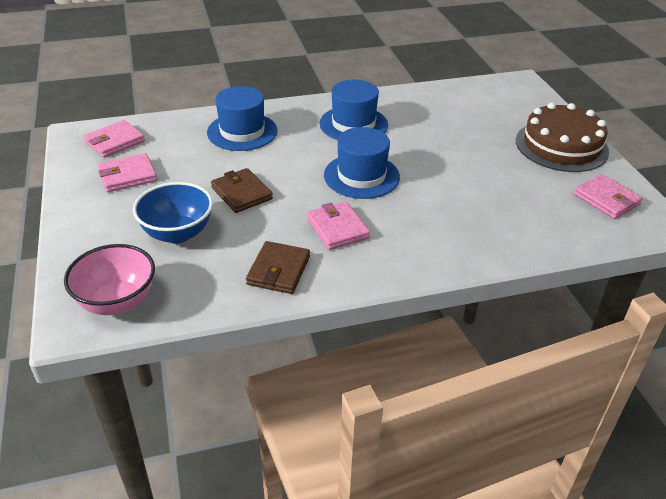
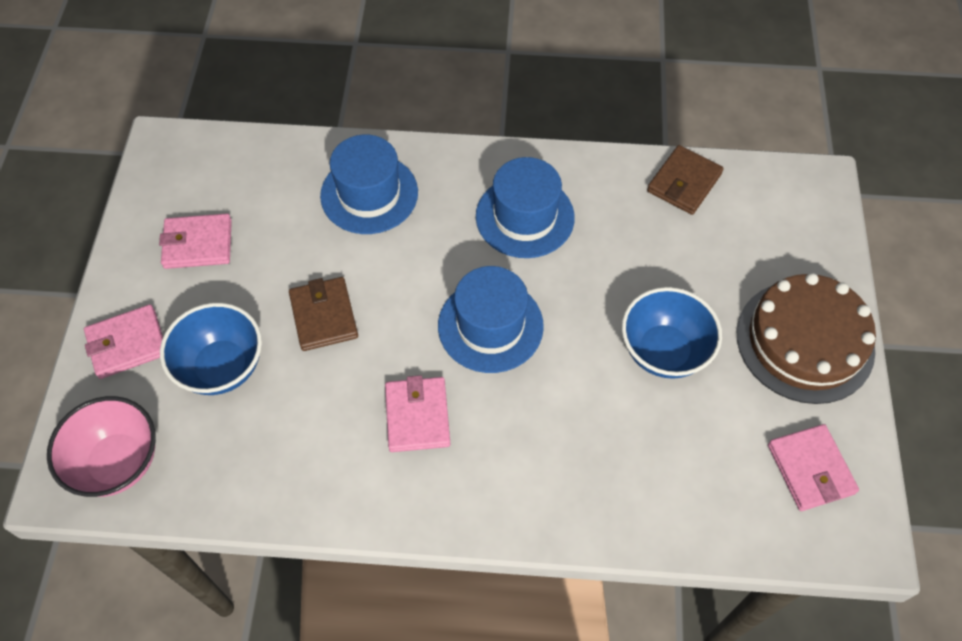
camera: 20 degrees right, 20 degrees up
pink wallet [83,120,145,158] -> pink wallet moved to [84,305,163,379]
brown wallet [246,241,310,294] -> brown wallet moved to [647,145,724,215]
none -> blue bowl [622,287,722,379]

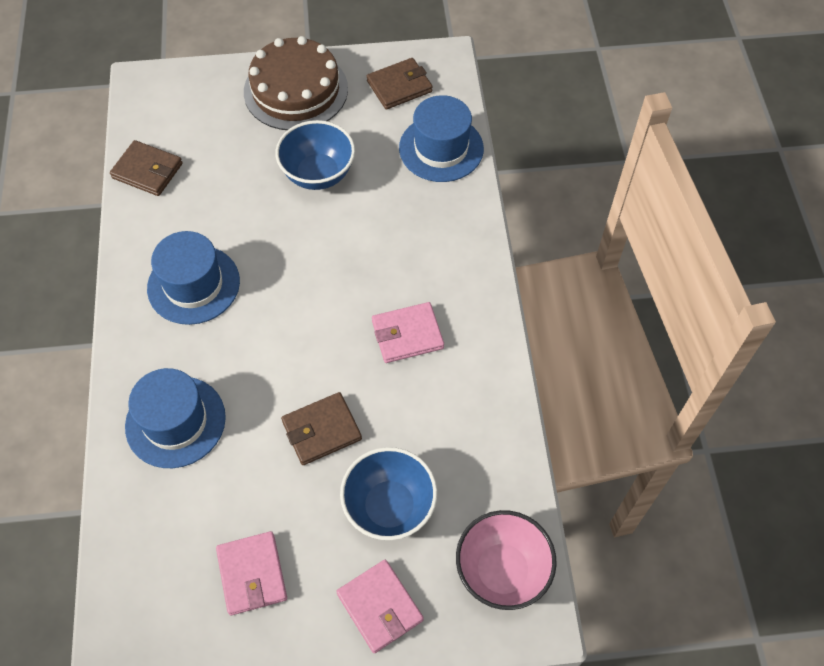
camera: 100 degrees left, 0 degrees up
blue hat [438,266,544,373] -> blue hat moved to [399,95,484,182]
pink wallet [768,424,859,511] -> brown wallet [367,58,433,110]

